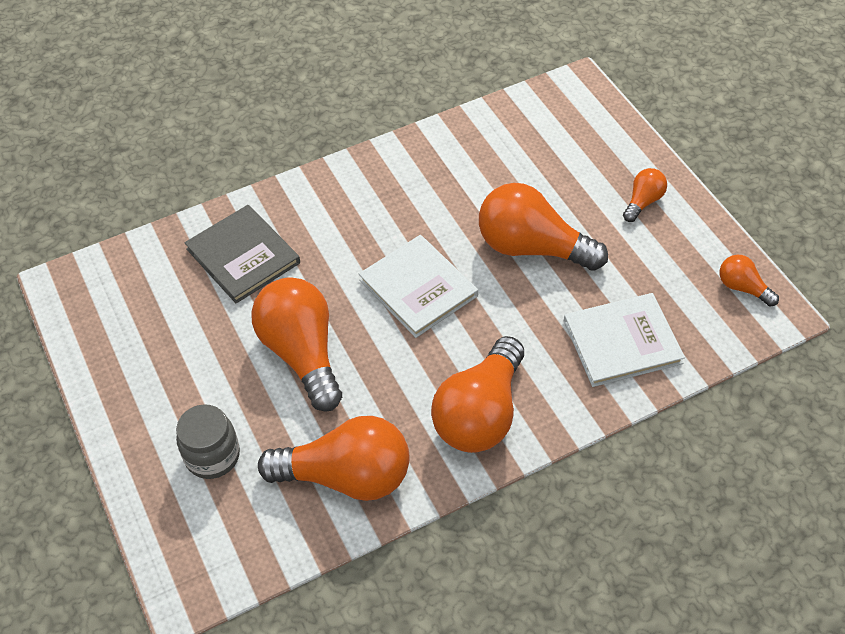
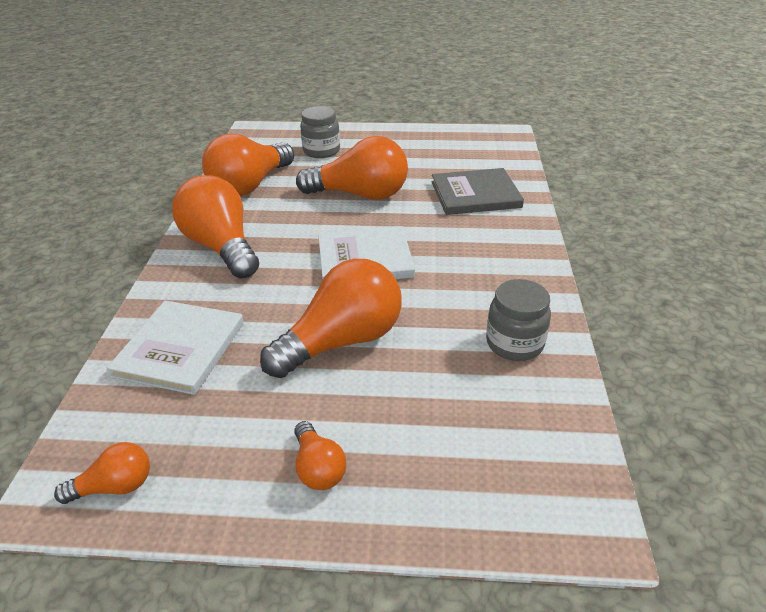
camera: 120 degrees right, 15 degrees down
none -> grey jar [486,279,551,361]

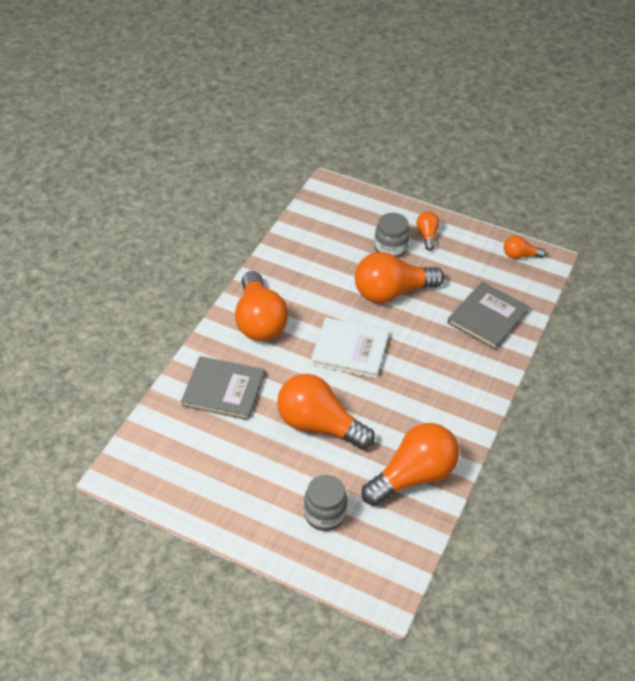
camera: 160 degrees left, 10 degrees up
white book [107,301,244,395] -> grey book [447,282,530,350]
orange light bulb [172,175,259,279] -> orange light bulb moved to [235,271,288,341]
grey jar [486,279,551,361] -> grey jar moved to [374,213,410,258]

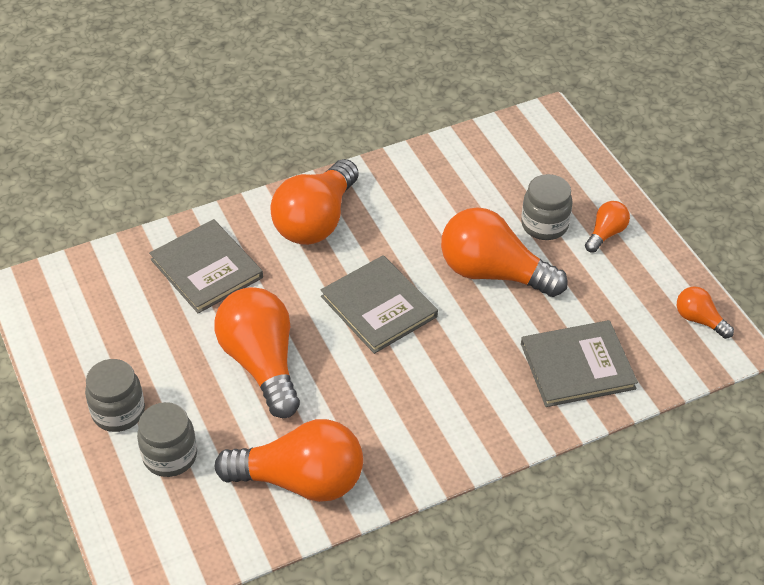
camera: 40 degrees right, 0 degrees up
white book [311,318,389,378] -> grey book [321,255,438,354]
none -> grey jar [85,359,145,432]

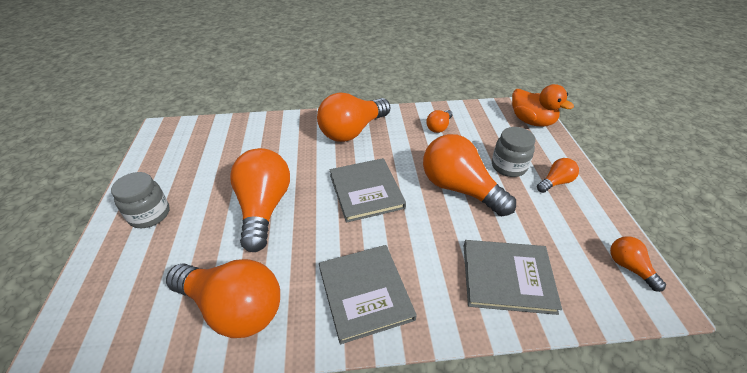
camera: 20 degrees right, 5 degrees down
grey jar [137,402,197,477] -> none
grey book [149,219,263,314] -> grey book moved to [319,245,417,344]
none -> orange light bulb [426,110,452,133]
none -> orange duck [512,84,574,127]

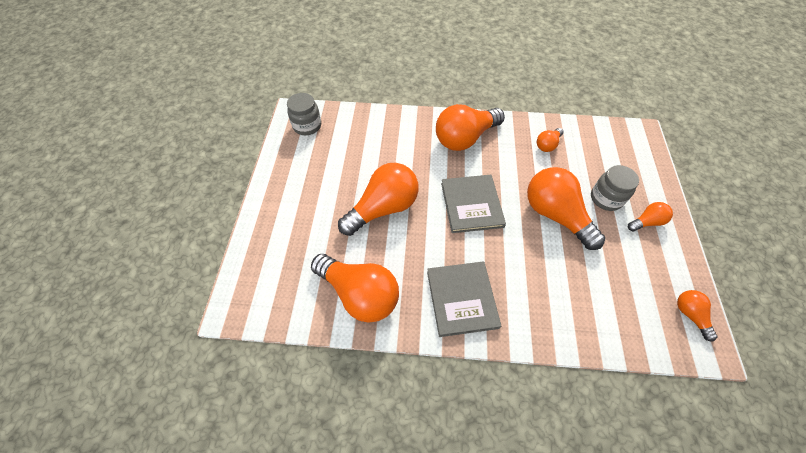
camera: 10 degrees right, 15 degrees up
grey jar [111,172,169,228] -> grey jar moved to [287,93,321,135]
orange light bulb [230,148,290,252] -> orange light bulb turned 45 degrees clockwise [338,163,419,236]
grey book [464,240,562,315] -> none
orange duck [512,84,574,127] -> none

